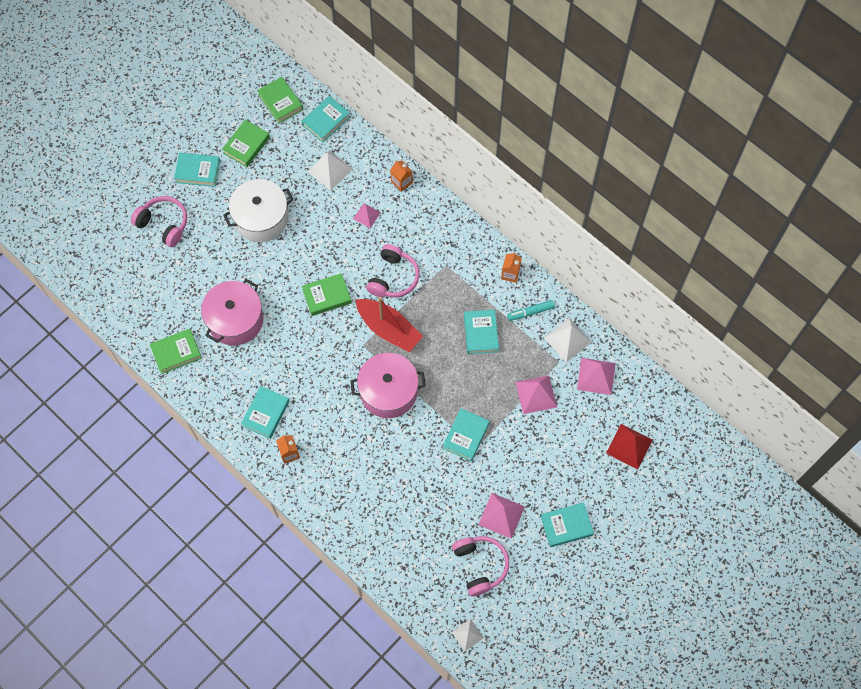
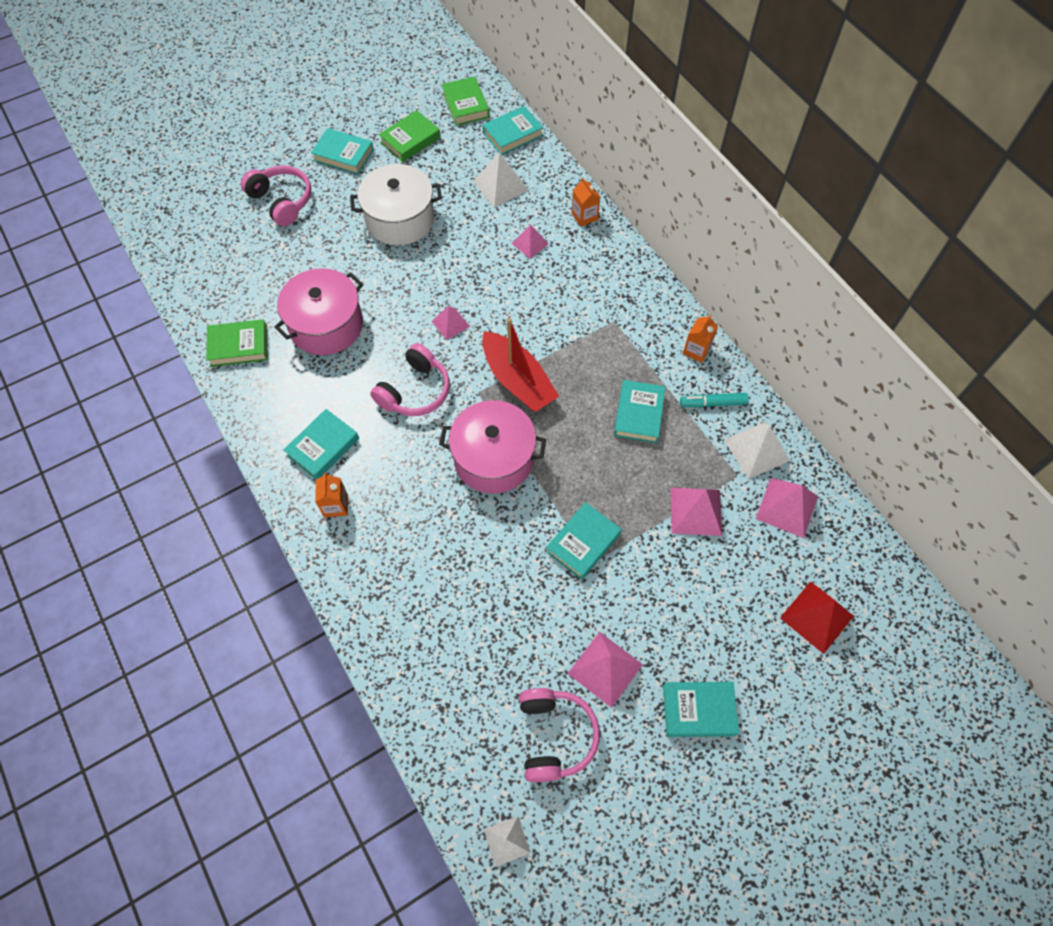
camera: 15 degrees right, 5 degrees down
green book [302,273,352,316] -> pink pyramid [432,306,470,340]
pink headphones [366,244,420,297] -> pink headphones moved to [370,343,450,416]

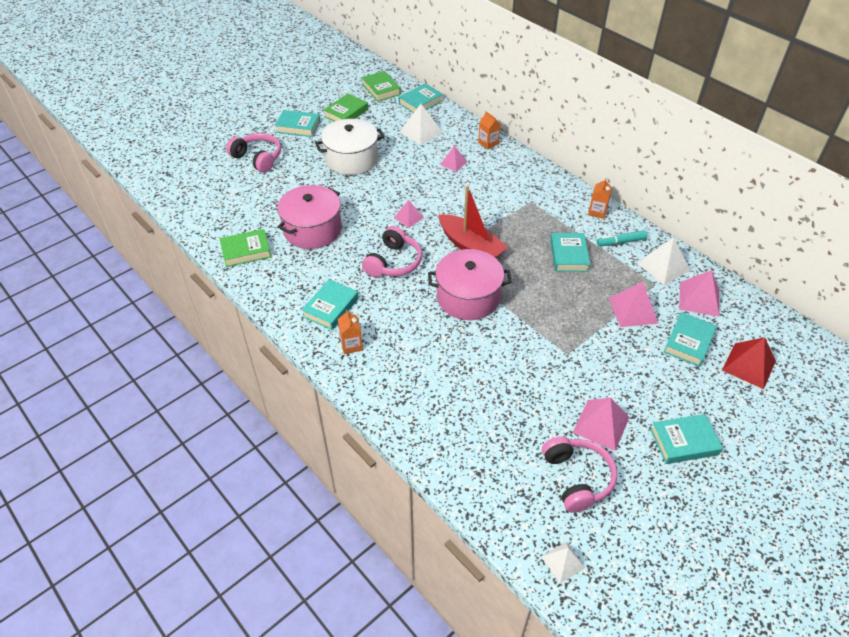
camera: 10 degrees left, 15 degrees down
turquoise book [546,502,622,580] -> turquoise book moved to [664,312,717,367]

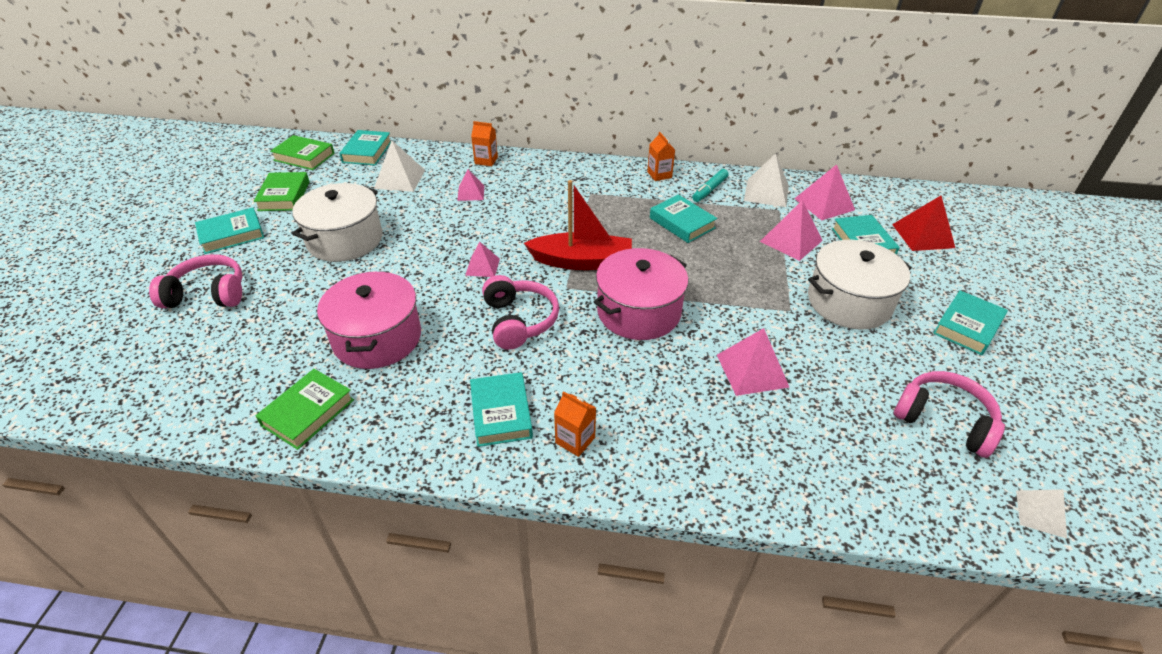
camera: 40 degrees left, 5 degrees down
pink pyramid [573,398,630,451] -> pink pyramid moved to [717,328,789,396]
none -> white pot [808,240,912,330]

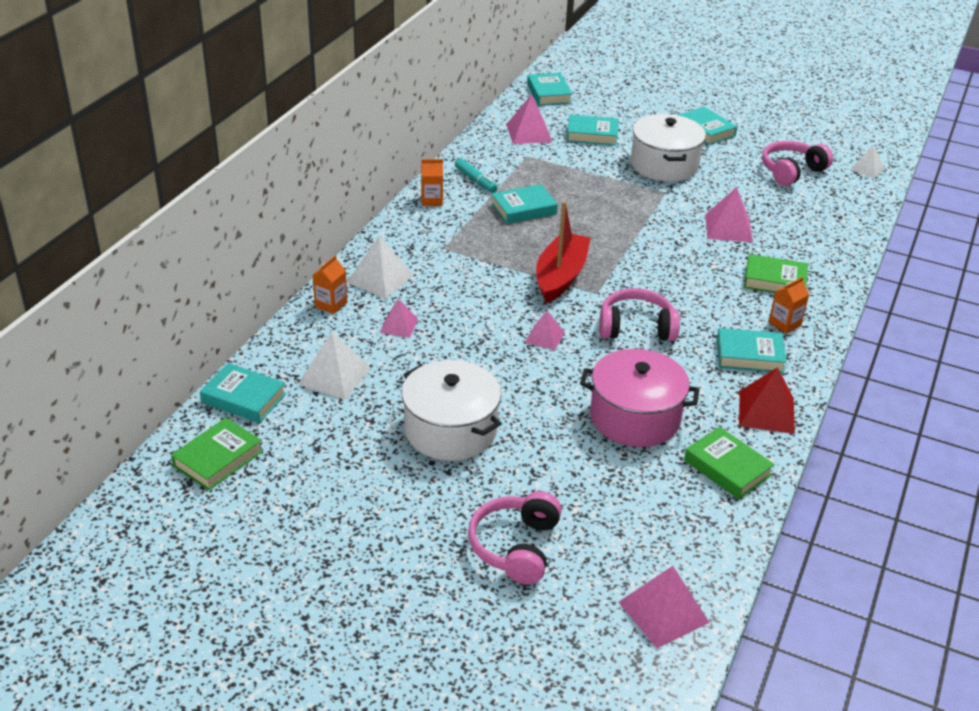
camera: 75 degrees left, 5 degrees down
turquoise book [195,208,264,254] -> turquoise book moved to [527,73,572,106]
green book [254,172,309,211] -> green book moved to [744,254,808,293]
pink pot [594,248,688,340] -> none
white pyramid [744,153,789,207] -> white pyramid moved to [347,236,414,299]
pink pyramid [760,200,823,261] -> pink pyramid moved to [619,566,710,648]
red pyramid [892,196,955,251] -> red pyramid moved to [739,367,795,434]

